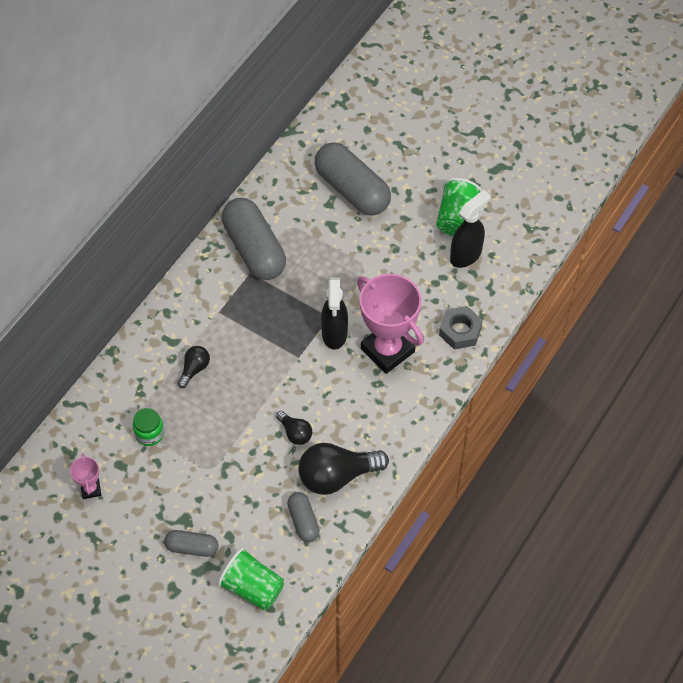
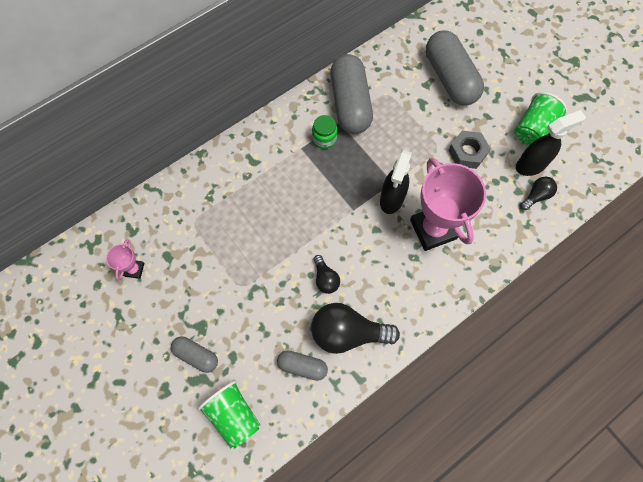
camera: 20 degrees right, 10 degrees up
green jar [133,408,164,446] -> green jar moved to [312,115,337,149]
black light bulb [177,346,210,388] -> black light bulb moved to [520,176,557,210]
grey capsule [287,492,320,542] -> grey capsule turned 75 degrees counterclockwise [277,350,328,381]
grey nut [439,306,483,350] -> grey nut moved to [448,131,491,169]

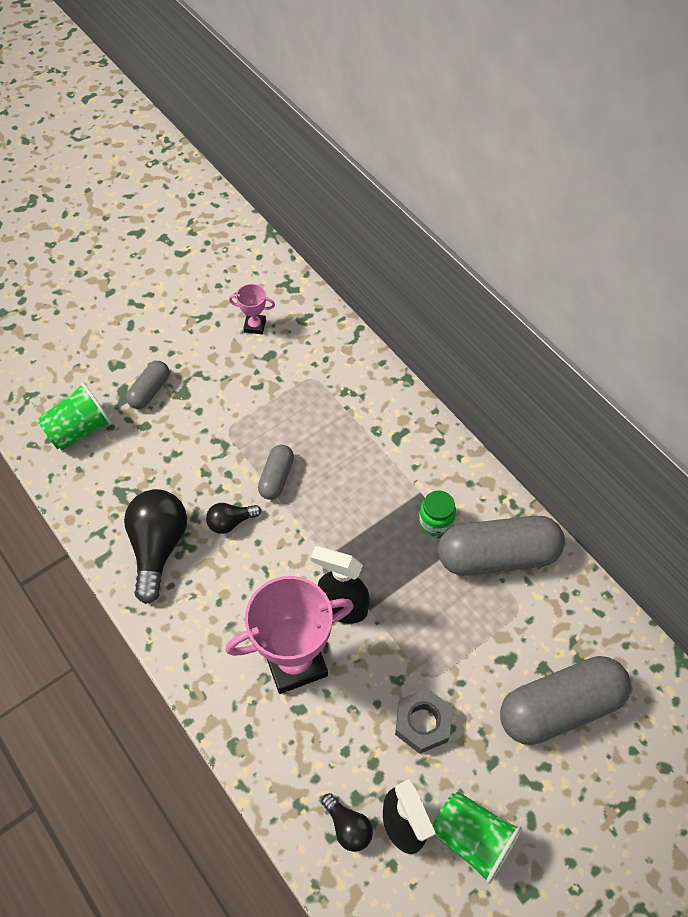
camera: 90 degrees right, 10 degrees down
grey capsule [277,350,328,381] -> grey capsule moved to [258,445,294,500]

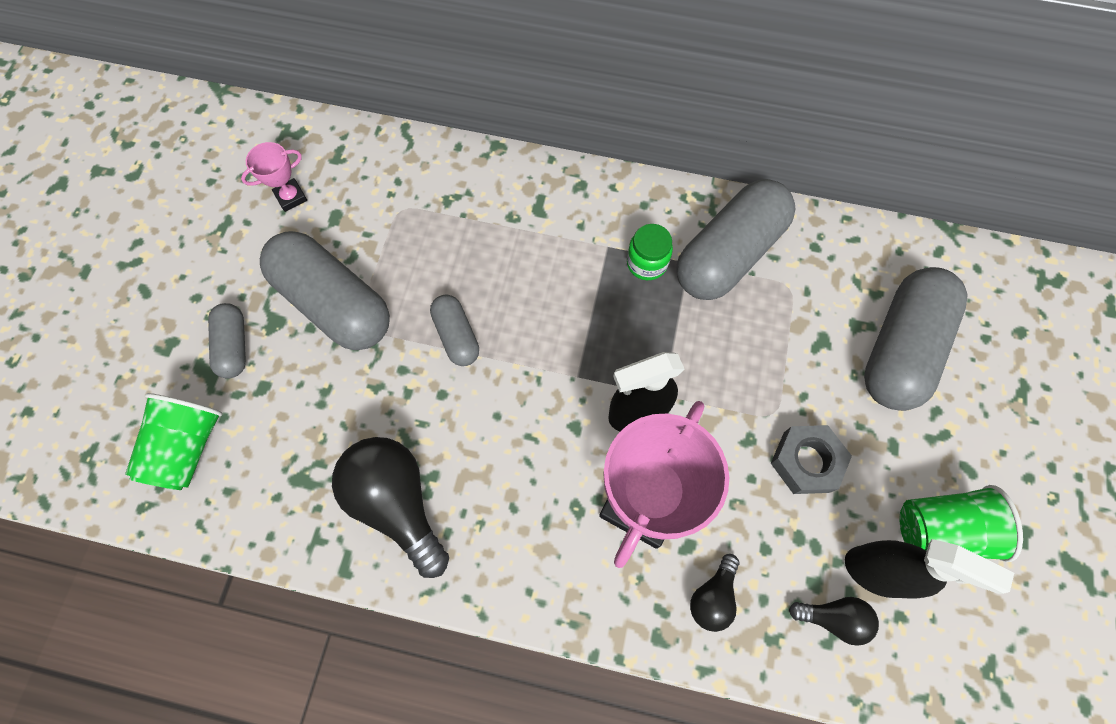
camera: 40 degrees left, 10 degrees up
black light bulb [206,503,261,534] -> black light bulb moved to [690,554,740,632]
none -> grey capsule [260,231,390,350]

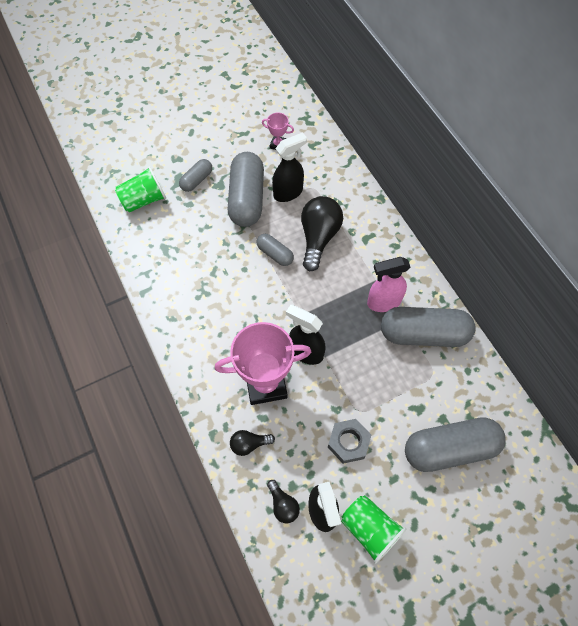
camera: 50 degrees right, 5 degrees down
black light bulb [332,437,449,578] -> black light bulb moved to [301,196,343,271]
grey capsule [430,294,479,366] -> grey capsule turned 75 degrees counterclockwise [257,234,294,266]
green jar [627,224,673,280] -> pink spray bottle [367,257,410,312]
none -> black spray bottle [272,132,307,202]

